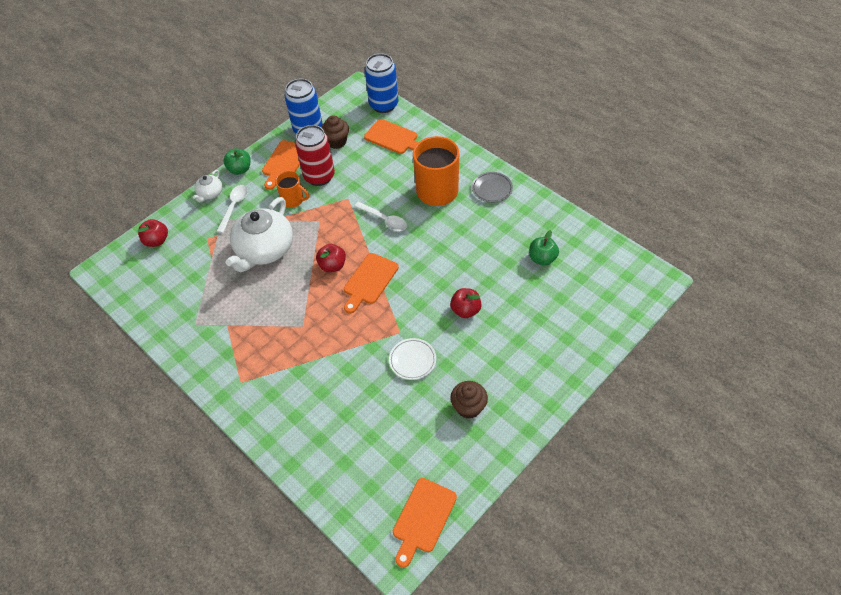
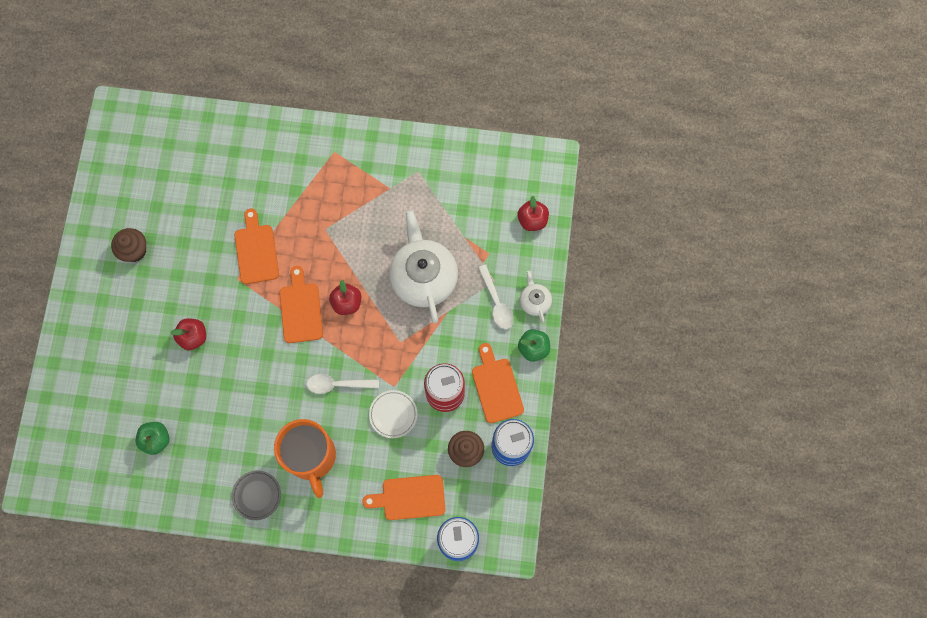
camera: 140 degrees right, 20 degrees up
orange mug [275,171,309,208] -> none
white plate [389,338,436,380] -> white plate moved to [369,390,417,438]
orange cutting board [393,478,457,568] -> orange cutting board moved to [234,209,279,284]

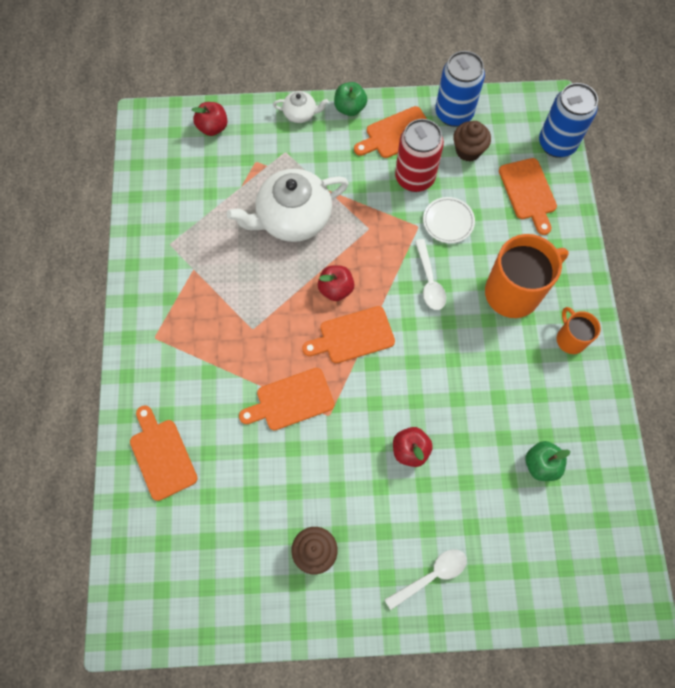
camera: 100 degrees left, 5 degrees down
grey plate [232,470,281,520] -> orange mug [557,307,601,354]
white spoon [478,264,514,329] -> white spoon moved to [384,549,467,610]
white teapot [520,271,552,323] -> white teapot turned 150 degrees counterclockwise [273,91,329,123]
none -> orange cutting board [130,405,198,501]

